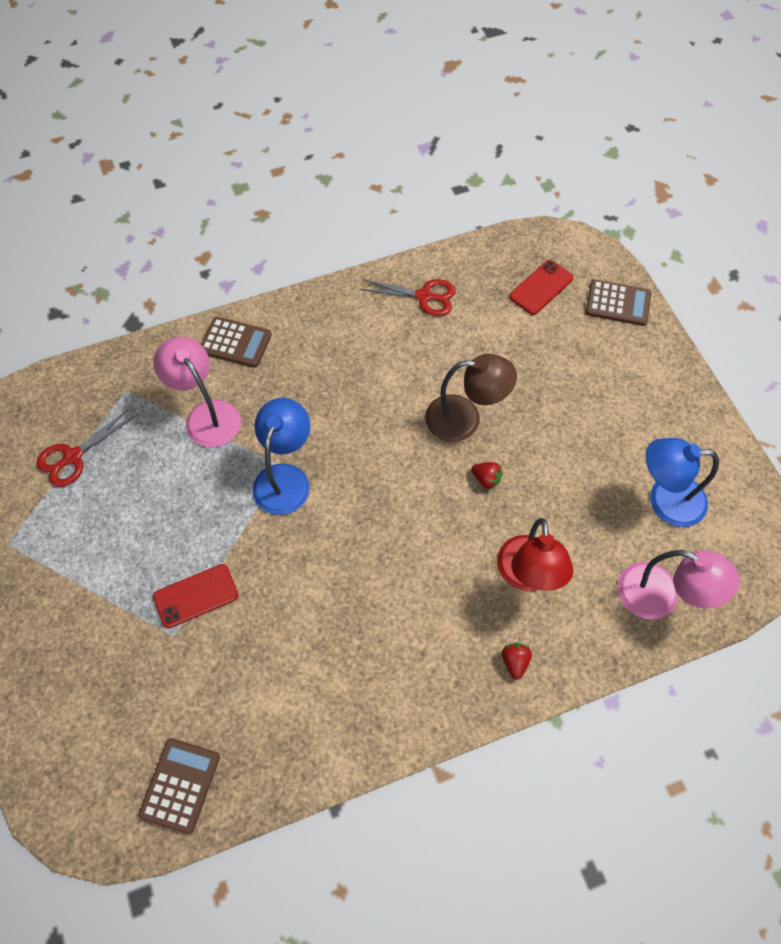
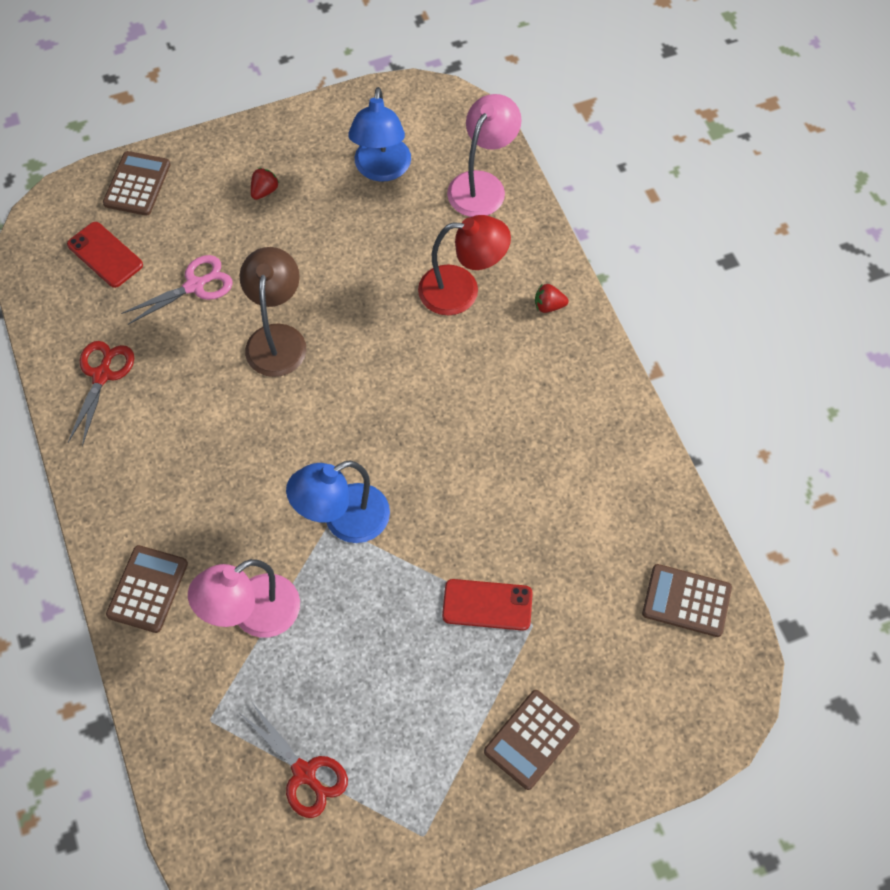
camera: 90 degrees left, 0 degrees up
red phone [153,564,238,628] -> red phone turned 60 degrees counterclockwise [442,579,533,631]
blue lamp [253,398,310,515] -> blue lamp turned 45 degrees counterclockwise [286,461,390,543]
red strawberry [471,462,503,489] -> red strawberry moved to [251,168,279,200]
none -> pink scissors [121,255,233,325]
none -> brown calculator [484,690,580,790]

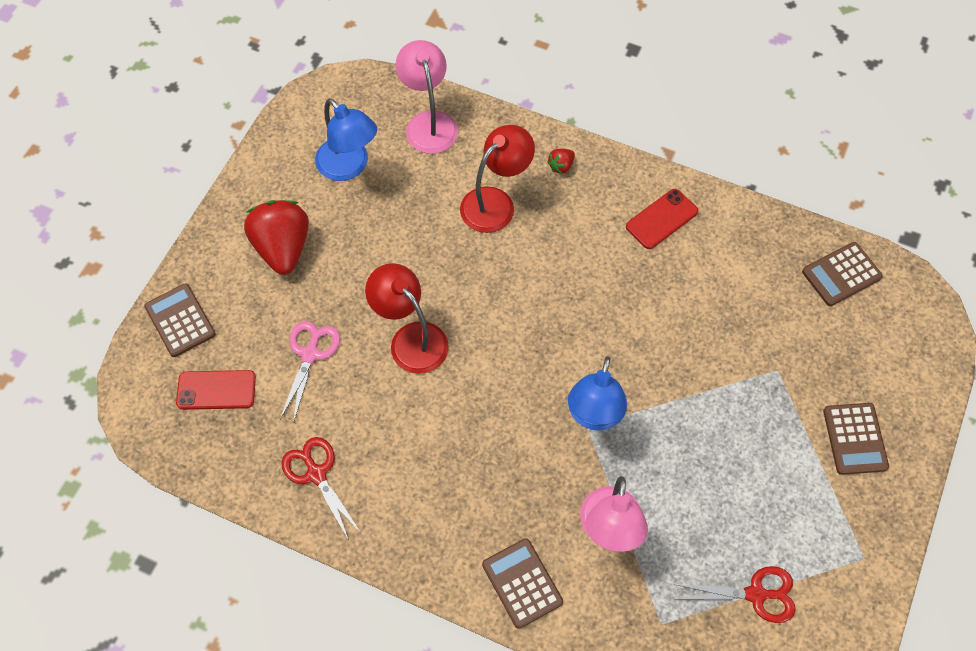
camera: 45 degrees left, 0 degrees up
brown lamp [240,247,306,377] -> red lamp [365,263,449,374]
red strawberry [251,168,279,200] -> red strawberry [244,200,309,275], size x2.39
red phone [442,579,533,631] -> red phone moved to [626,189,698,249]

